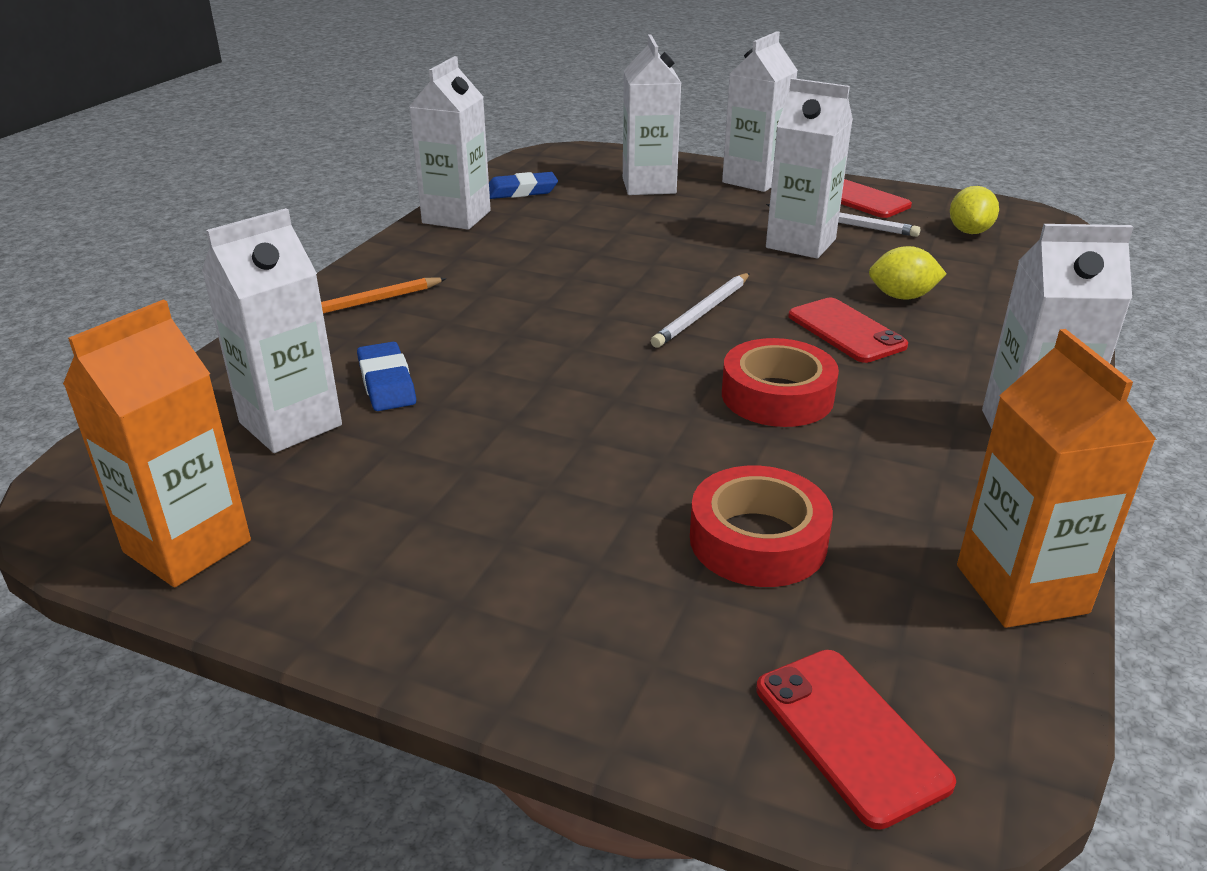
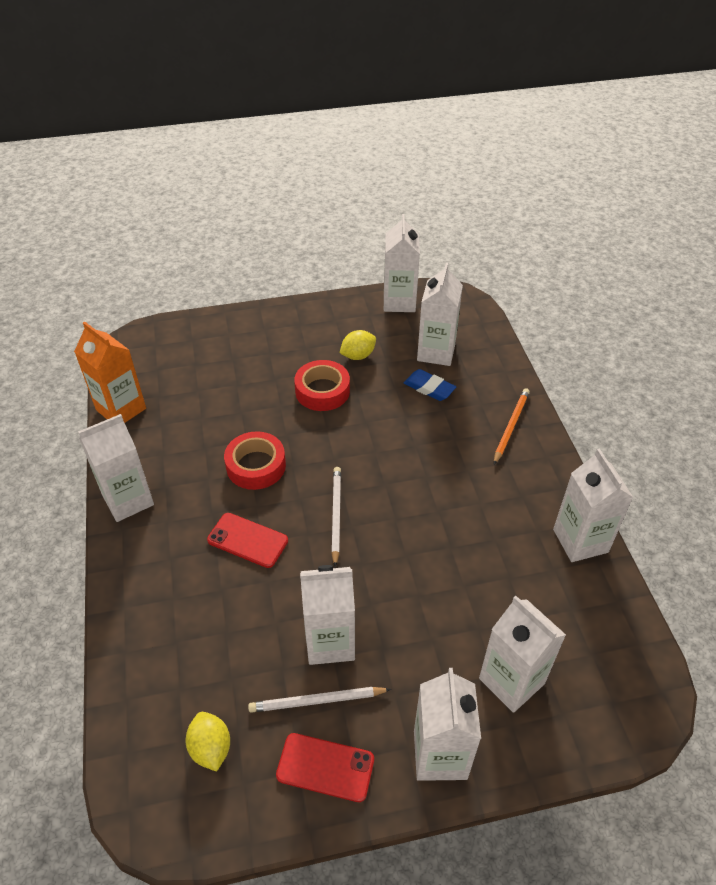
camera: 145 degrees right, 15 degrees up
orange carton [63,300,251,587] -> white carton [384,214,420,312]
blue eraser [489,172,558,199] -> none
red tape [690,466,833,587] -> red tape moved to [294,360,350,411]
red phone [756,650,956,830] -> none
yellow lemon [869,246,946,300] -> yellow lemon moved to [339,330,376,360]

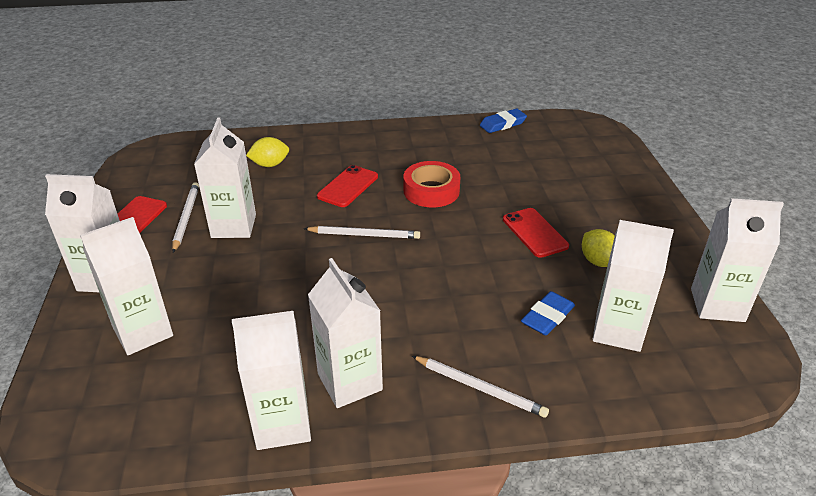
camera: 95 degrees right, 10 degrees down
orange carton [74,321,146,423] -> blue eraser [480,109,527,133]
white carton [78,414,154,522] -> white carton moved to [308,258,383,408]
yellow lemon [186,712,230,772] -> yellow lemon moved to [246,137,289,167]
red tape [294,360,350,411] -> red phone [503,208,569,258]
orange pencil [494,388,530,464] -> white pencil [412,356,549,418]

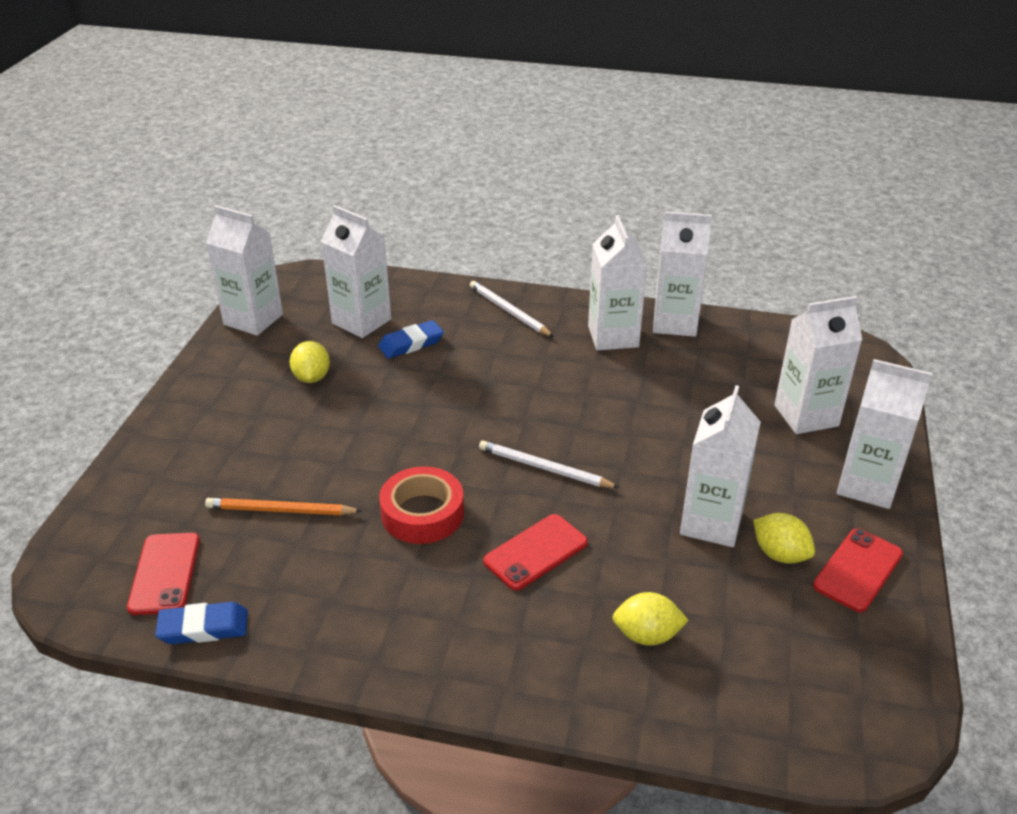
camera: 160 degrees left, 0 degrees up
white pencil [172,182,199,253] -> yellow lemon [753,513,815,564]
red phone [503,208,569,258] -> red phone moved to [127,533,200,615]
none -> orange pencil [205,498,362,515]

